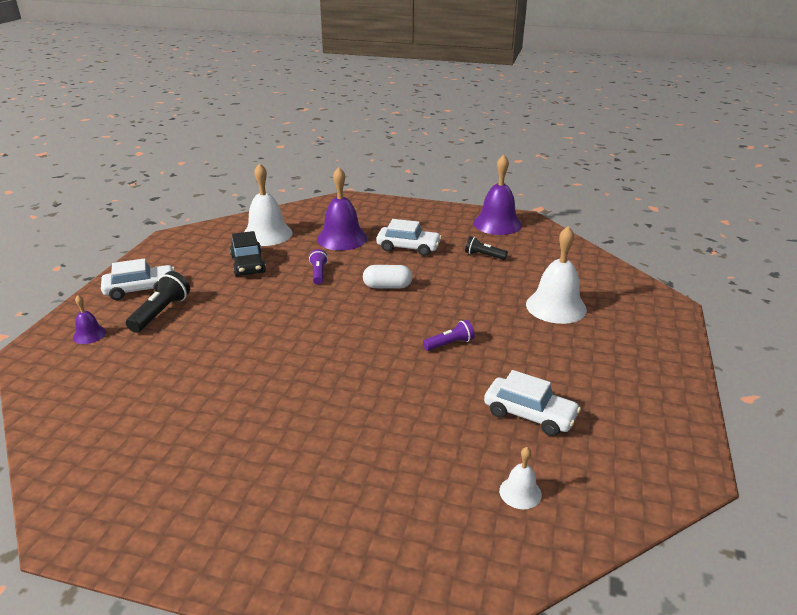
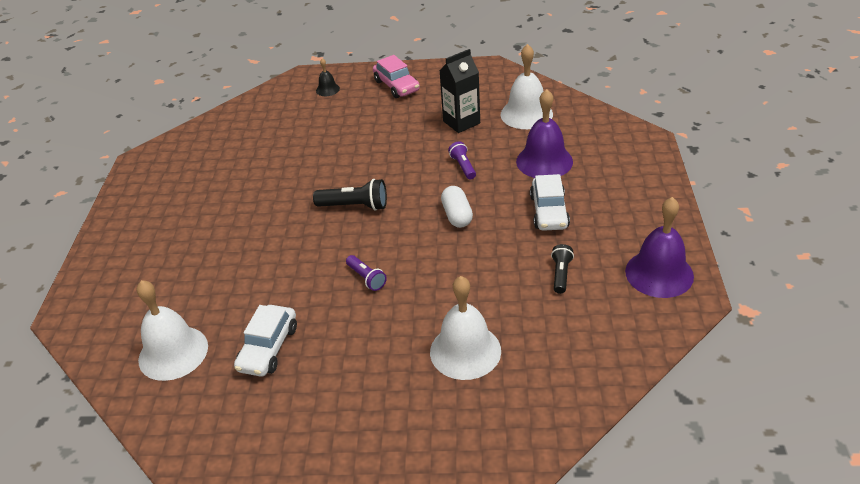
camera: 80 degrees right, 10 degrees up
purple bell [73,295,106,344] -> black bell [316,58,340,96]
white car [101,258,175,300] -> pink car [373,55,420,98]
black flashlight [126,271,190,333] -> black flashlight moved to [313,179,387,211]
black car [230,231,266,276] -> black carton [439,49,480,133]
purple flashlight [309,249,328,285] -> purple flashlight turned 90 degrees counterclockwise [448,141,476,179]
white bell [499,447,542,509] -> white bell [137,280,208,381], size x2.04

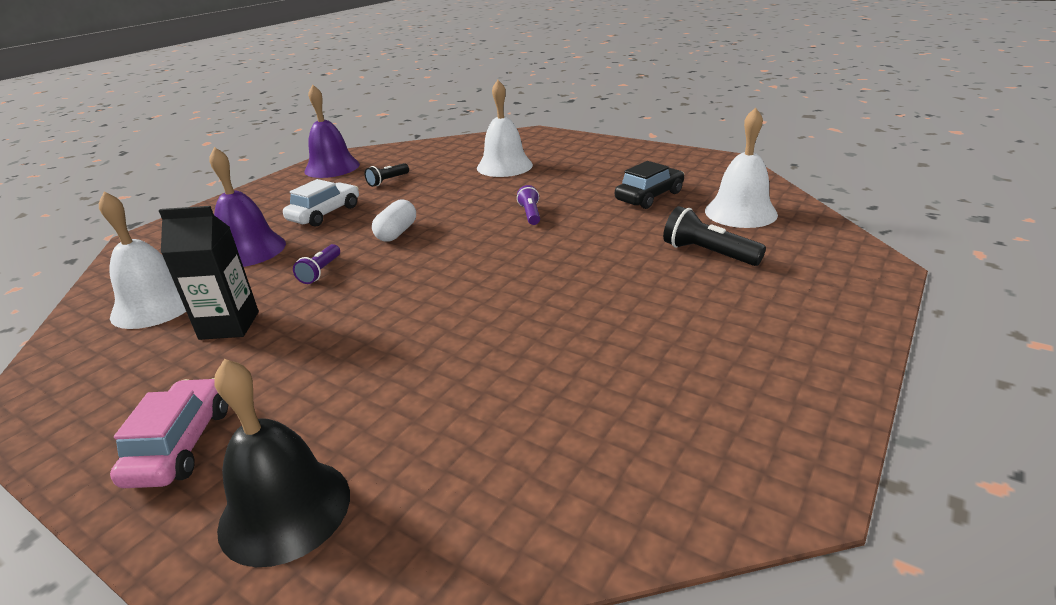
camera: 150 degrees left, 10 degrees down
white car [234,305,297,377] -> black car [615,161,684,209]
black flashlight [313,179,387,211] -> black flashlight moved to [663,206,766,266]
black bell [316,58,340,96] -> black bell [214,359,350,567], size x2.04

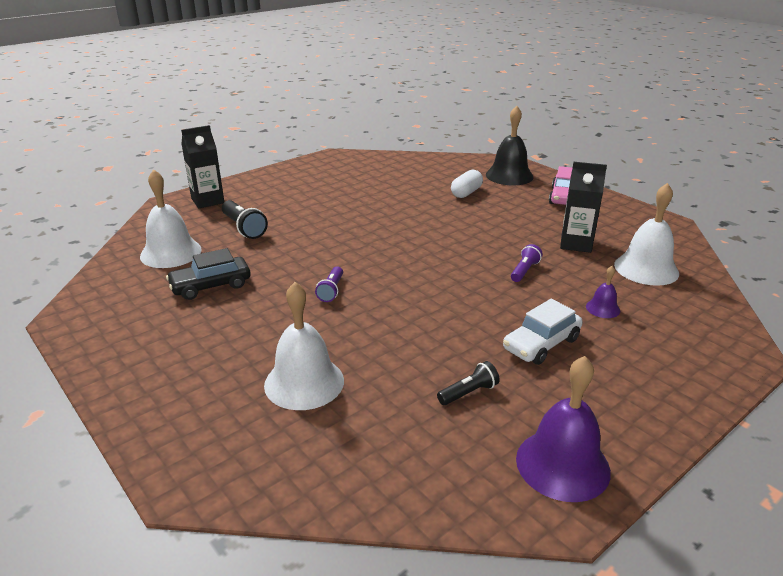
camera: 165 degrees left, 0 degrees up
purple bell [209,147,286,267] -> purple bell [586,266,620,318], size x0.49
white capsule [372,199,416,242] -> white capsule moved to [451,170,483,198]
none -> black carton [181,125,224,209]

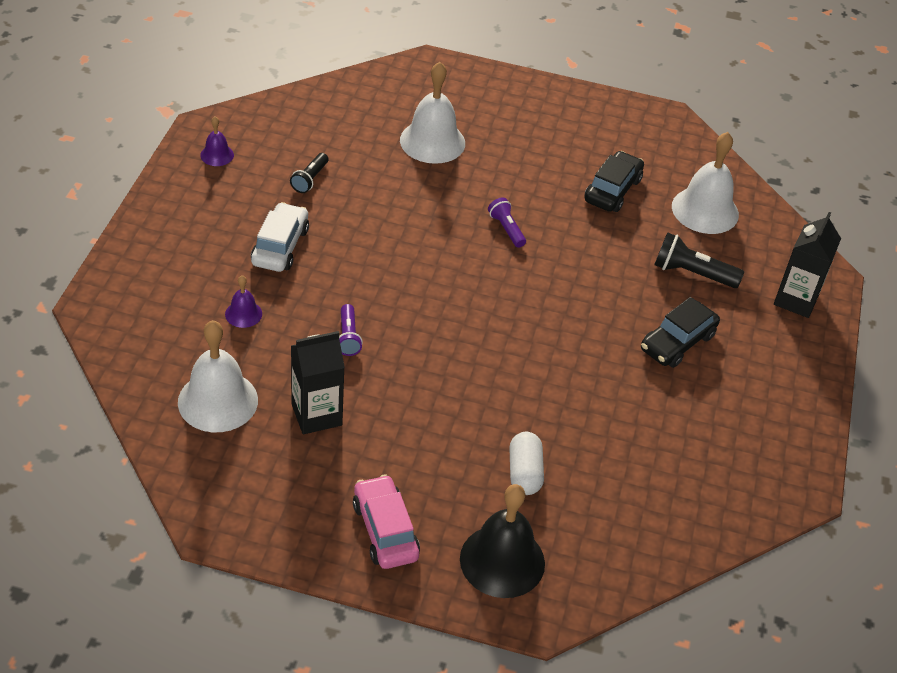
camera: 140 degrees right, 15 degrees up
purple bell [516,356,611,502] -> purple bell [200,117,234,166], size x0.49
none -> black car [641,297,720,368]

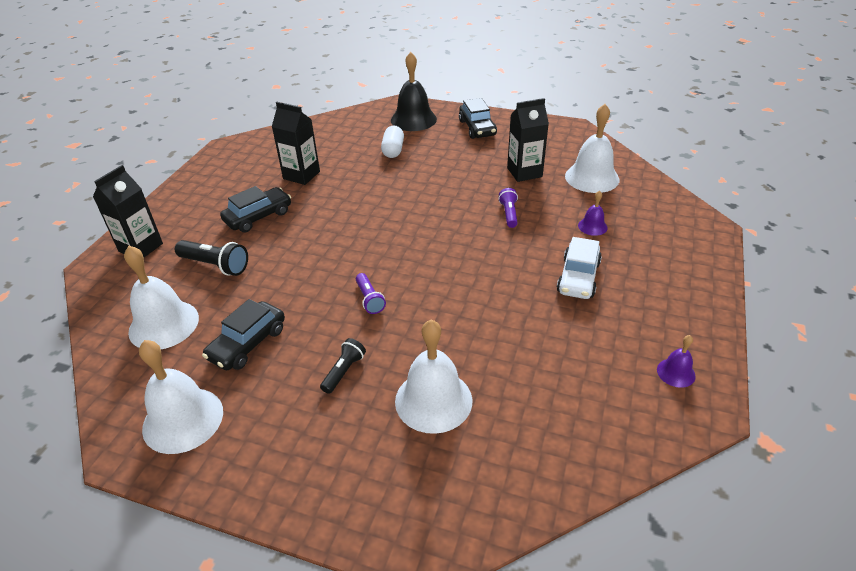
camera: 170 degrees left, 5 degrees down
black flashlight [290,153,328,193] -> black flashlight moved to [320,338,366,394]
pink car [353,474,420,569] -> black car [459,98,497,139]
none -> white bell [139,340,223,454]
none -> black carton [272,102,320,185]

